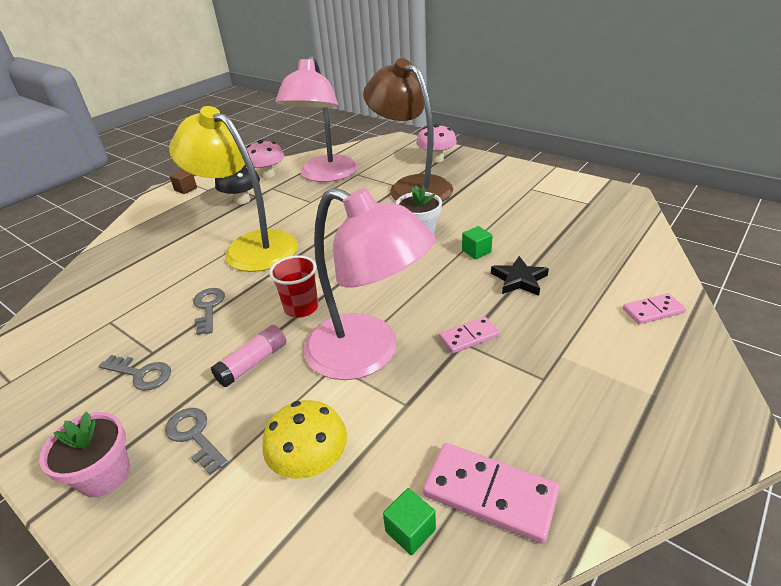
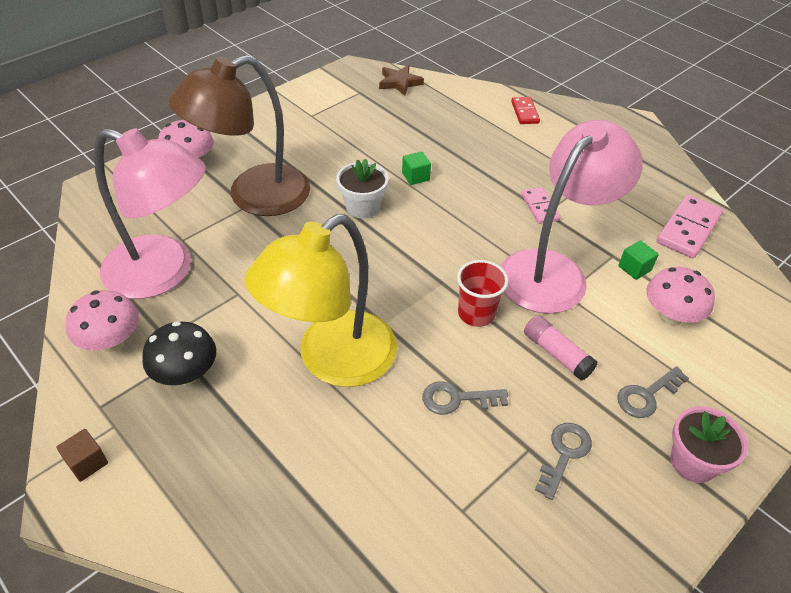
camera: 85 degrees left, 10 degrees up
yellow mushroom [263,400,347,479] -> pink mushroom [646,267,715,325]
green cube [383,488,436,555] -> green cube moved to [618,240,659,280]
black star [491,256,549,296] -> none
pink domino [623,293,686,324] -> red domino [511,97,540,124]
none -> brown star [379,65,424,96]

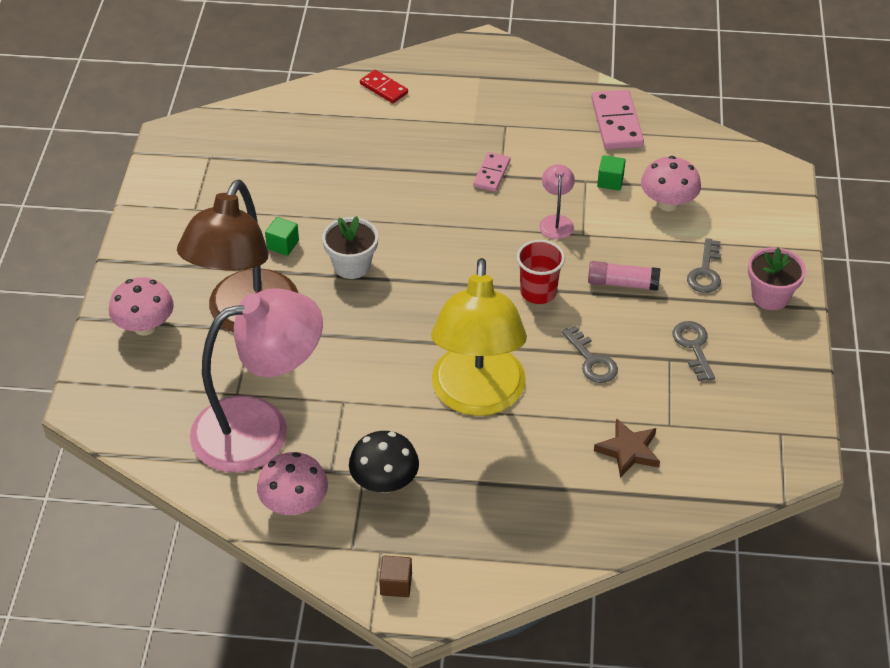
camera: 40 degrees left, 0 degrees up
brown star [379,65,424,96] -> brown star moved to [594,418,660,478]
green cube [402,151,431,185] -> green cube moved to [265,217,299,256]
grey key [422,381,508,415] -> grey key turned 75 degrees counterclockwise [562,326,618,383]
pink lamp [500,120,643,314] -> pink lamp [539,164,575,239], size x0.40
pink domino [521,187,561,224] -> pink domino turned 75 degrees clockwise [473,152,510,192]

